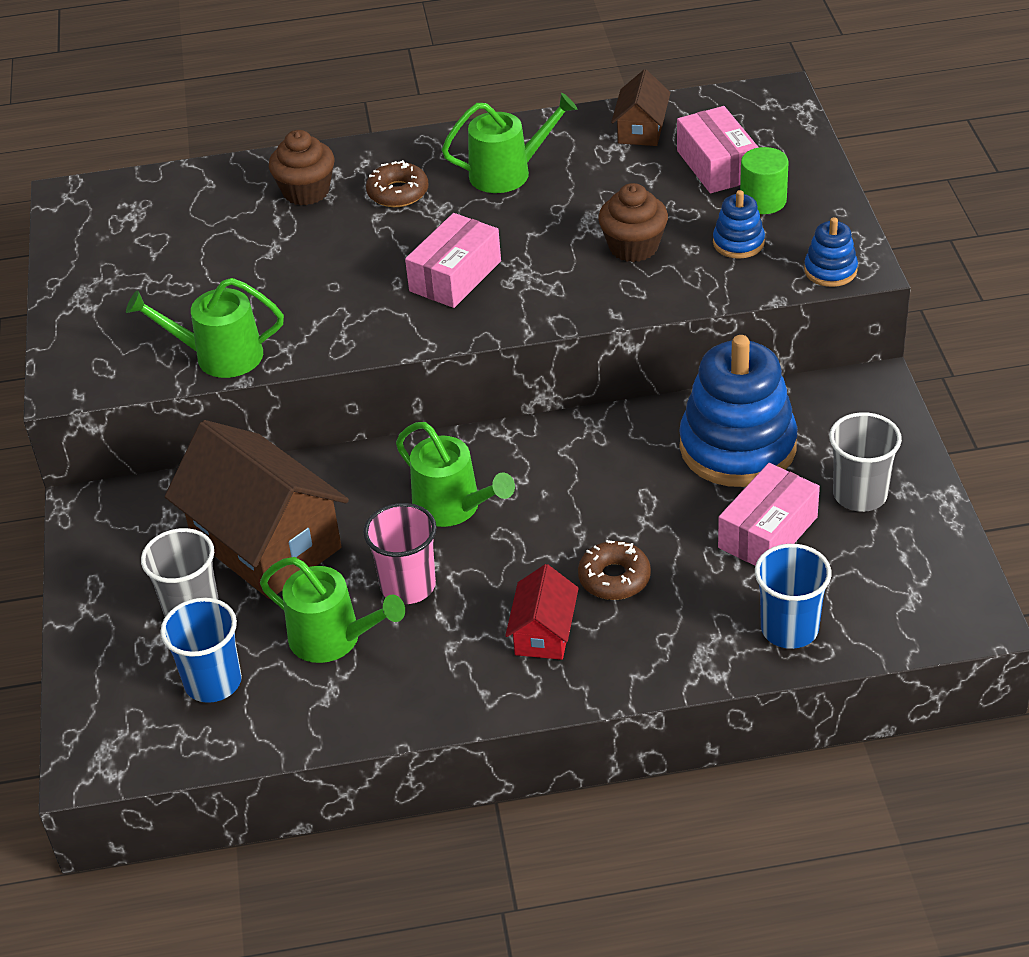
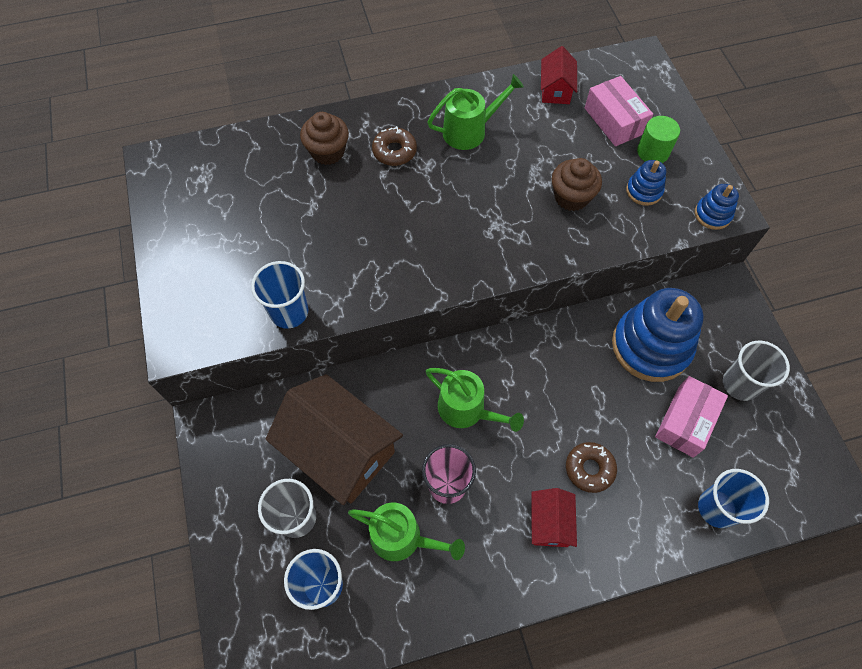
camera: 10 degrees left, 20 degrees up
green watering can [126,278,284,378] -> blue cup [251,261,308,329]
pink box [405,213,501,308] -> none
brown house [611,69,671,146] -> red house [541,46,577,104]

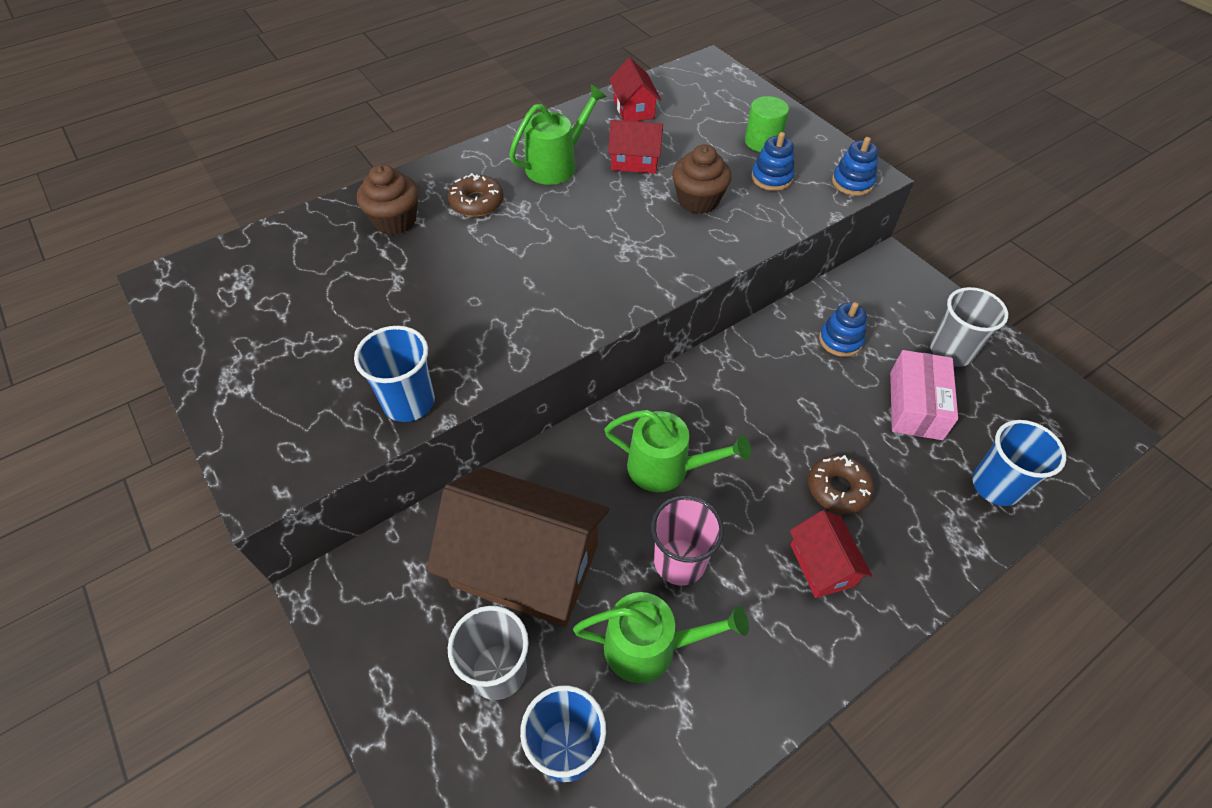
camera: 20 degrees left, 10 degrees down
pink box [585,76,653,146] -> none
blue stacking toy [612,288,704,382] -> blue stacking toy [819,302,867,357], size x0.46
none -> red house [608,120,663,174]

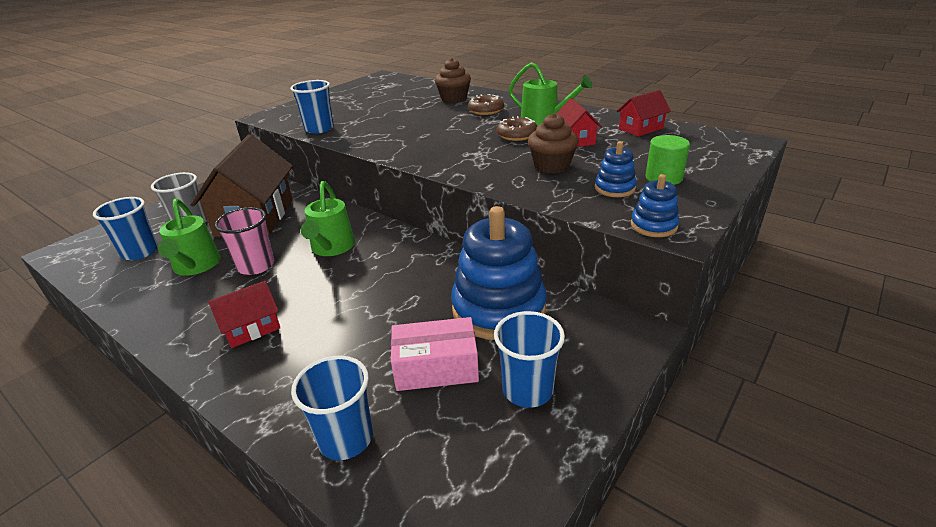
camera: 75 degrees right, 20 degrees down
brown donut [808,455,874,514] -> brown donut moved to [497,116,537,141]
blue stacking toy [819,302,867,357] -> blue stacking toy [451,206,547,340], size x2.17
grey cup [930,287,1008,367] -> blue cup [494,311,565,408]

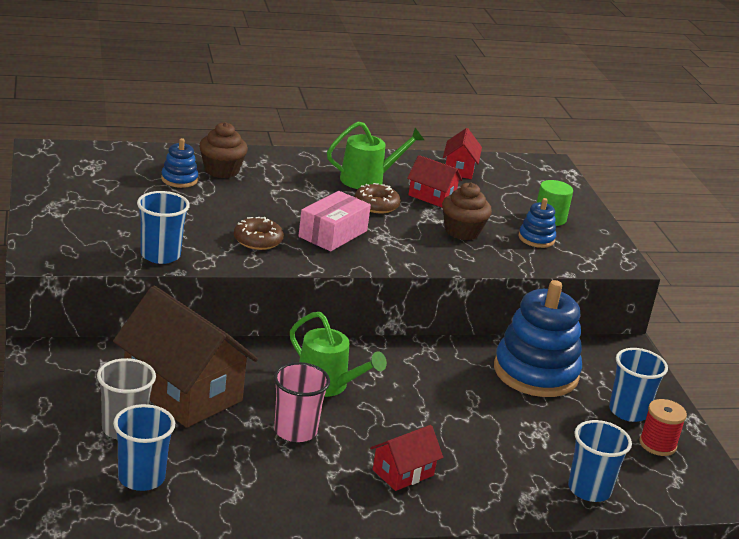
camera: 55 degrees left, 5 degrees down
green watering can [158,198,220,276] -> none
red house [208,281,280,348] -> red house turned 45 degrees clockwise [370,425,443,491]
pink box [391,317,479,391] -> pink box moved to [298,191,371,251]
brown donut [468,94,504,115] -> brown donut moved to [234,217,284,250]
blue stacking toy [631,174,680,237] -> blue stacking toy moved to [161,138,198,188]
none -> red spool [639,399,687,456]

